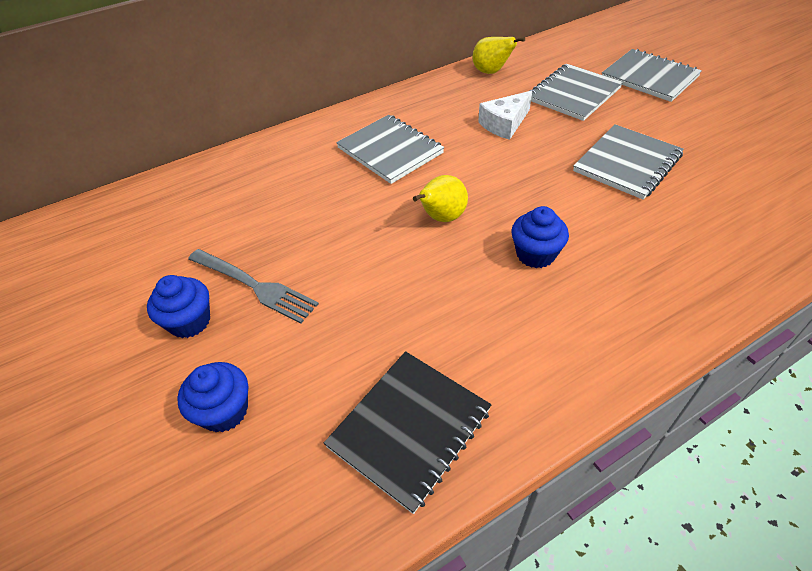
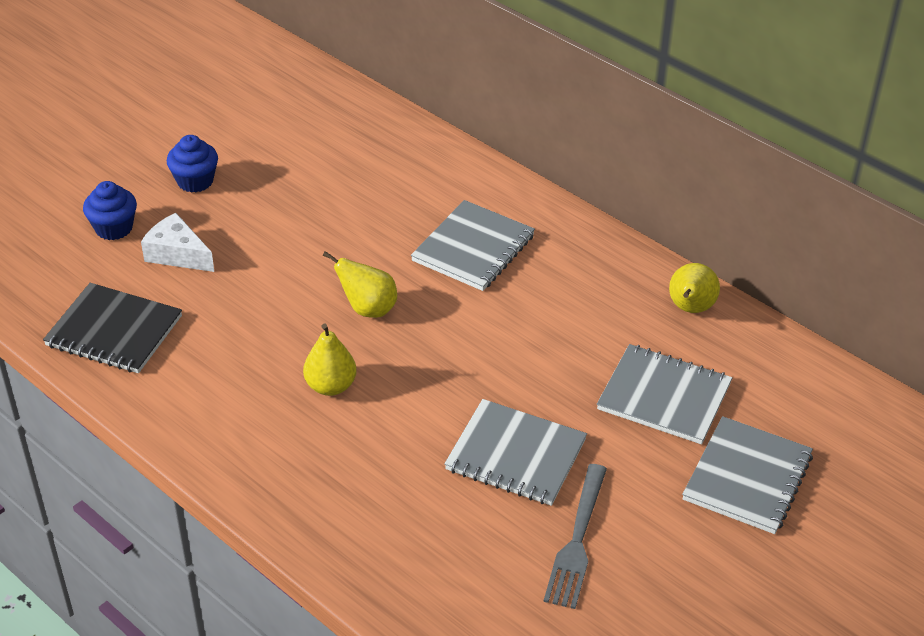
camera: 70 degrees right, 5 degrees down
grey fork [188,249,319,324] -> grey fork moved to [543,464,607,609]
white cheese [478,91,532,140] -> white cheese moved to [141,213,214,272]
blue cupcake [511,206,569,268] -> yellow pear [303,324,357,396]

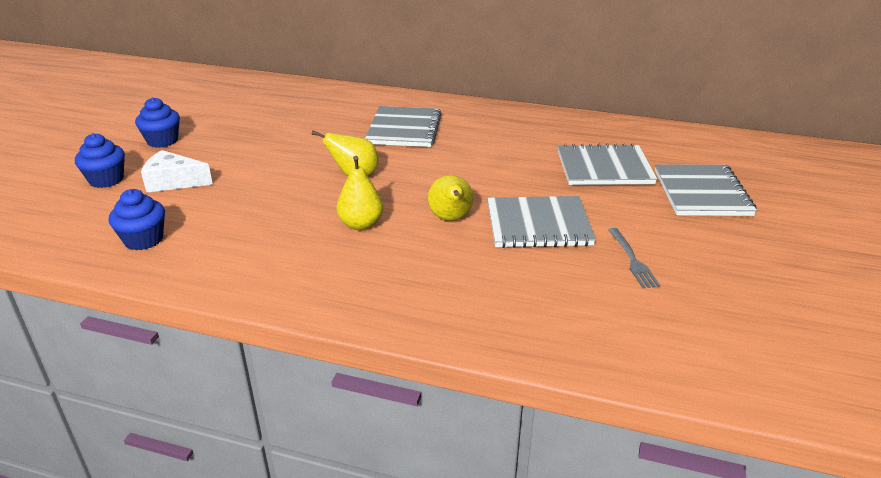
camera: 25 degrees left, 10 degrees down
black notebook [43,283,182,373] -> blue cupcake [109,189,165,250]
grey fork [543,464,607,609] -> grey fork [608,228,660,289], size x0.64
yellow pear [669,263,720,313] -> yellow pear moved to [428,175,473,221]

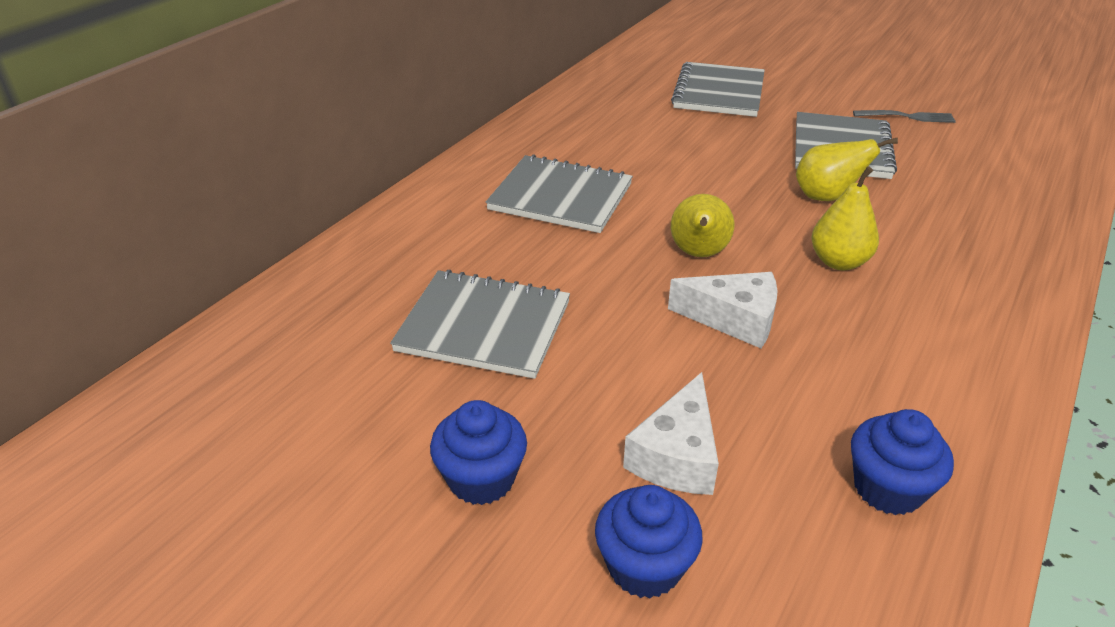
camera: 75 degrees left, 5 degrees up
grey notebook [655,164,757,216] -> grey notebook moved to [390,270,570,379]
none -> white cheese [668,272,778,348]

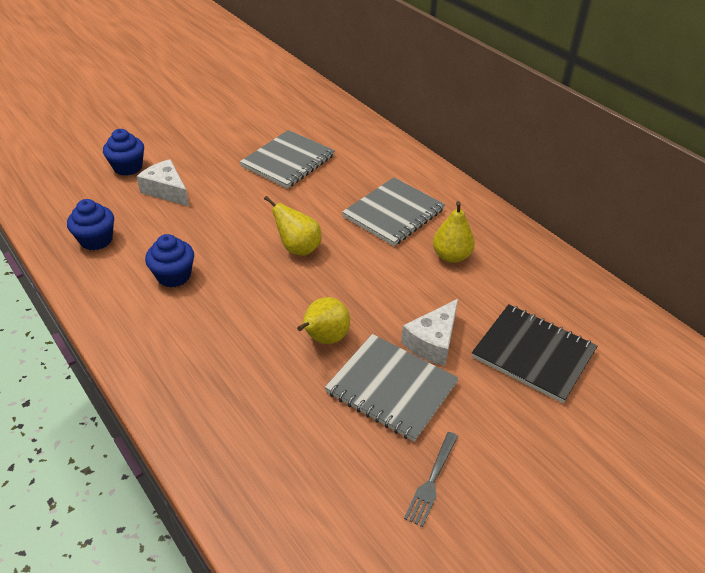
camera: 110 degrees right, 5 degrees up
blue cupcake [430,400,527,505] -> blue cupcake moved to [145,234,194,288]
white cheese [668,272,778,348] -> white cheese moved to [401,299,458,366]
grey notebook [671,62,765,117] -> black notebook [472,304,597,403]
yellow pear [811,166,879,270] -> yellow pear moved to [433,201,475,263]

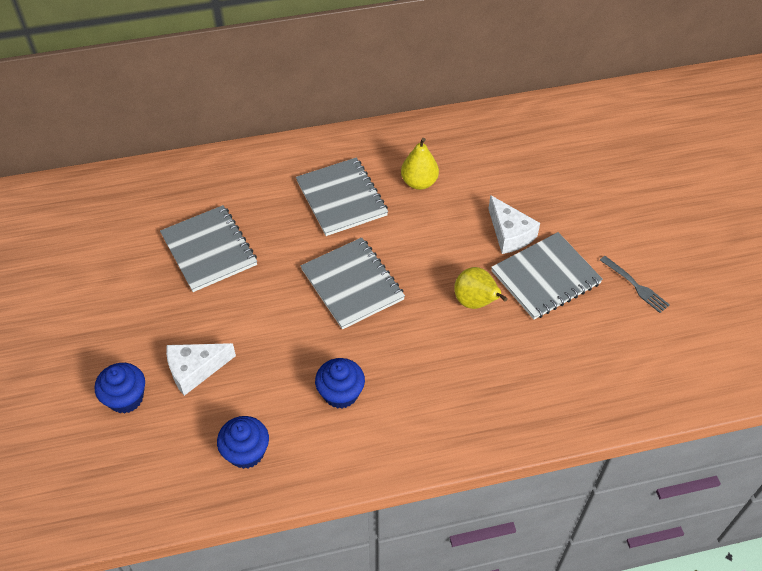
camera: 65 degrees left, 10 degrees up
yellow pear [264,196,321,256] -> grey notebook [301,237,405,329]
black notebook [472,304,597,403] -> none

